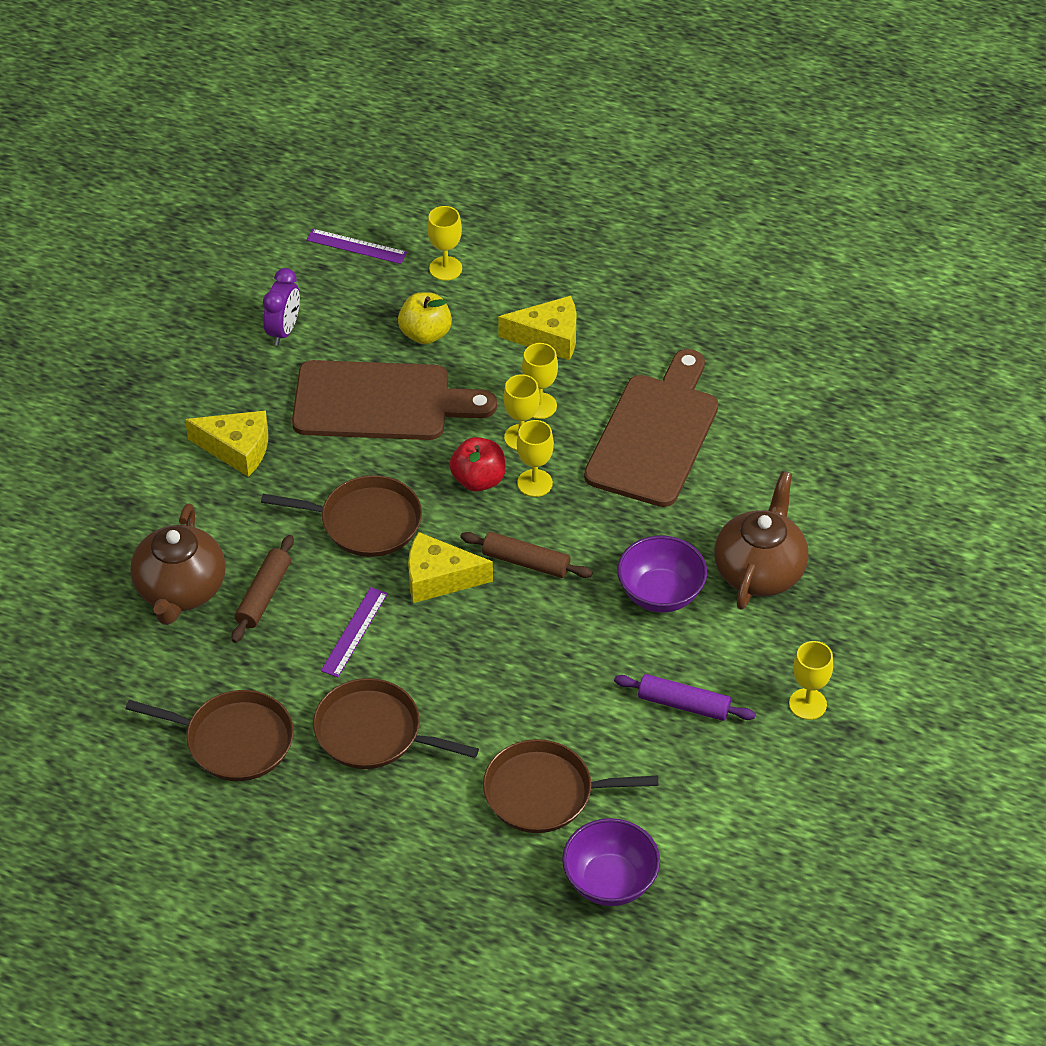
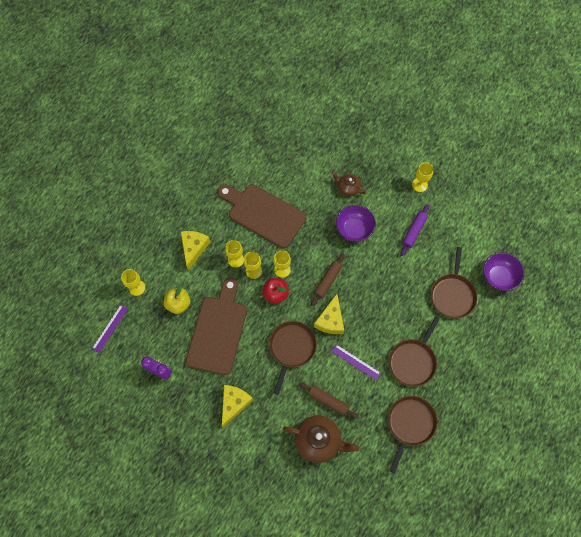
camera: 80 degrees left, 20 degrees up
brown teapot [714,471,809,609] -> brown teapot [332,171,366,196], size x0.58

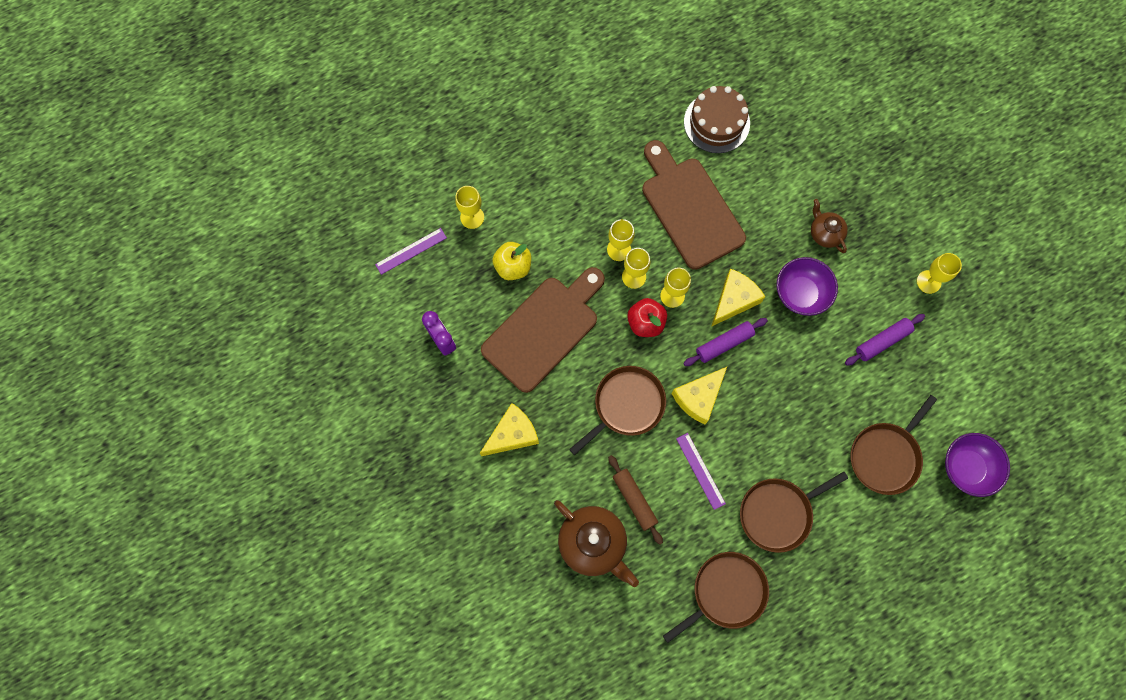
camera: 30 degrees right, 5 degrees up
yellow cheese [181,231,210,271] -> yellow cheese moved to [711,269,765,327]
brown rolling pin [311,254,345,307] -> purple rolling pin [683,318,768,366]
none -> brown cake [684,86,750,153]

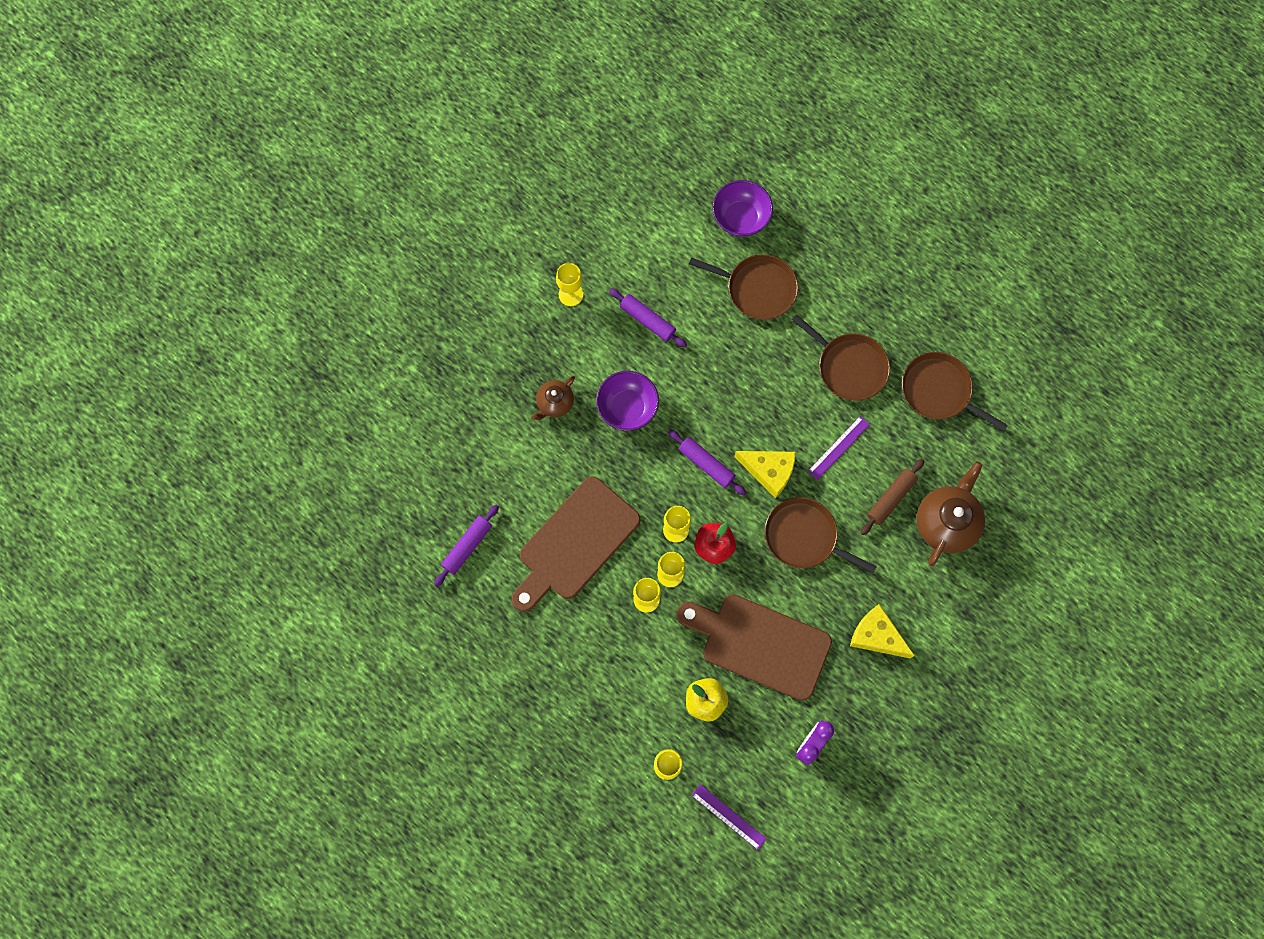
camera: 110 degrees left, 0 degrees up
brown cake [684,86,750,153] -> purple rolling pin [434,505,499,586]
yellow cheese [711,269,765,327] -> none

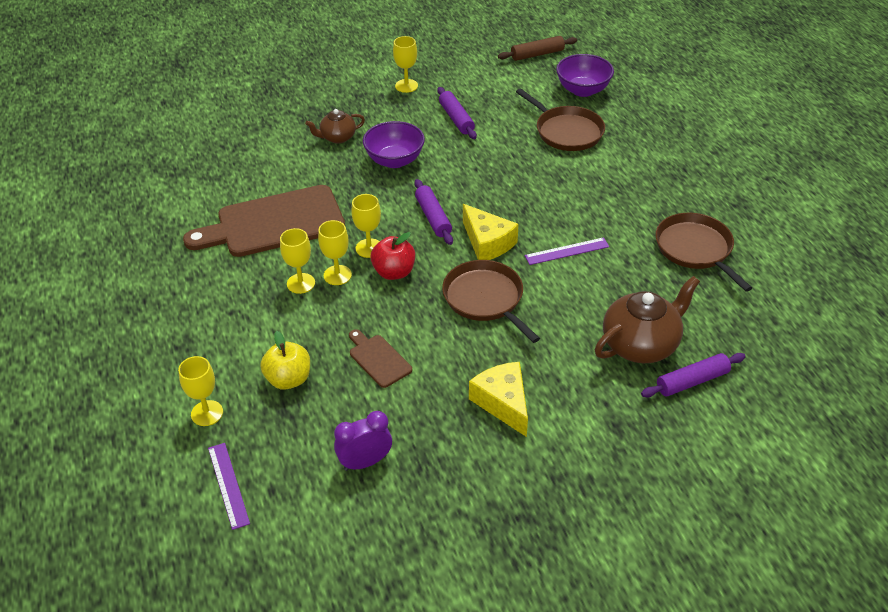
camera: 30 degrees right, 30 degrees down
purple rolling pin [434,505,499,586] -> purple rolling pin moved to [641,353,746,397]
brown cutting board [676,594,832,701] -> brown cutting board [349,329,412,388], size x0.46
brown pan [792,314,890,401] -> none
brown rolling pin [861,459,924,535] -> brown rolling pin moved to [498,36,577,61]

